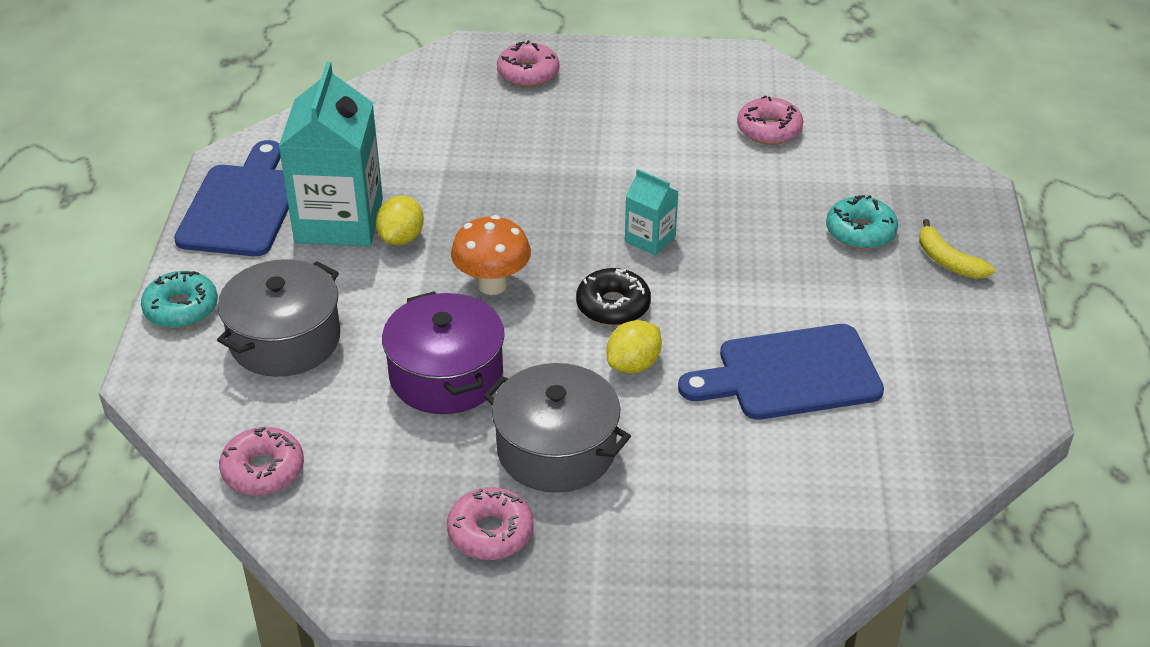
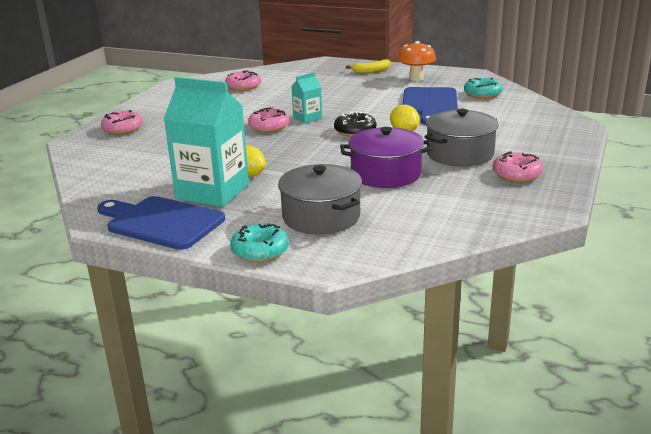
camera: 70 degrees left, 15 degrees down
pink donut [219,427,304,495] -> pink donut moved to [248,107,290,132]
orange mushroom [451,215,531,295] -> orange mushroom moved to [397,41,436,81]
turquoise donut [826,195,898,249] -> turquoise donut moved to [464,78,503,99]

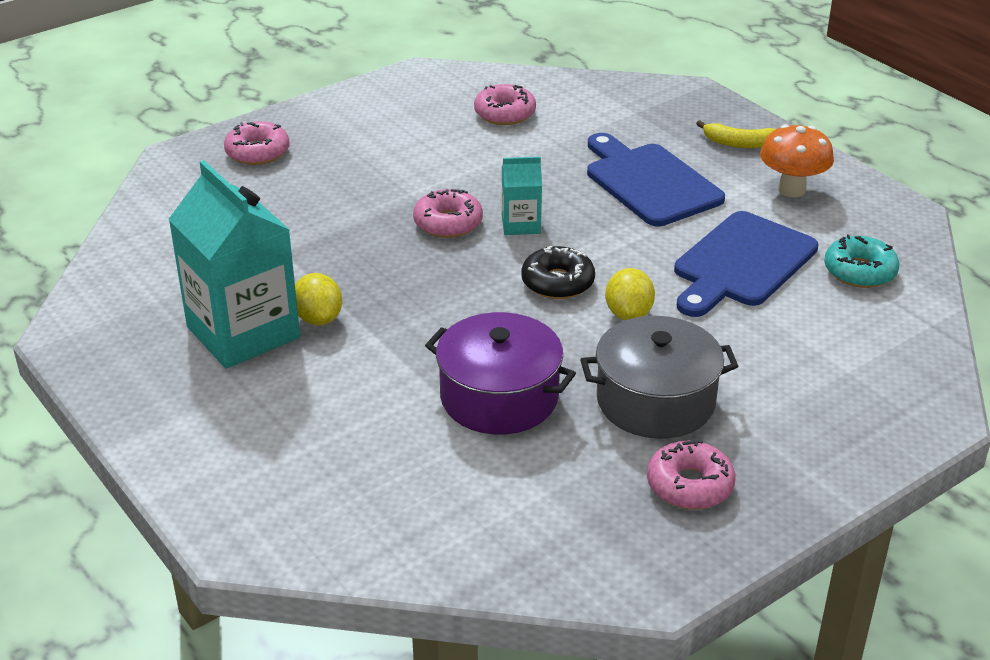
camera: 30 degrees right, 10 degrees up
blue cutting board [97,196,225,250] -> blue cutting board moved to [587,133,725,226]
turquoise donut [230,223,289,262] -> none
grey pot [278,164,362,234] -> none

